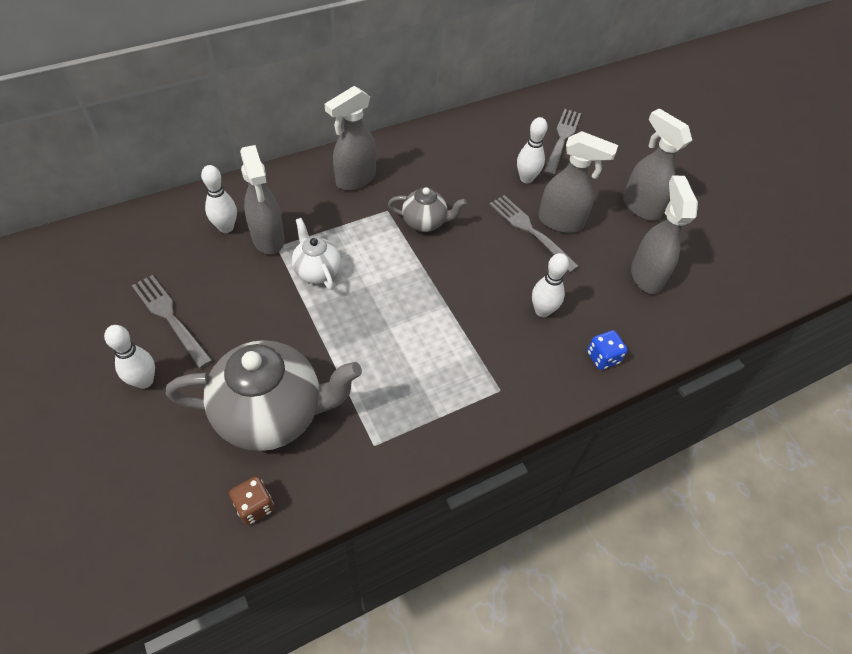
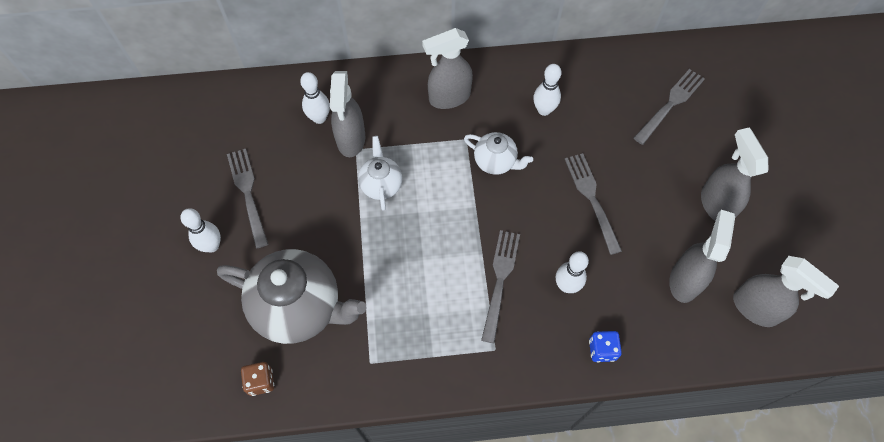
camera: 25 degrees right, 10 degrees up
grey teapot [388,187,467,232] -> white teapot [464,132,533,175]
white bowling pin [517,117,548,183] -> white bowling pin moved to [533,64,561,116]
grey spray bottle [538,131,618,233] -> grey spray bottle moved to [733,256,839,327]
none -> grey fork [481,230,520,343]

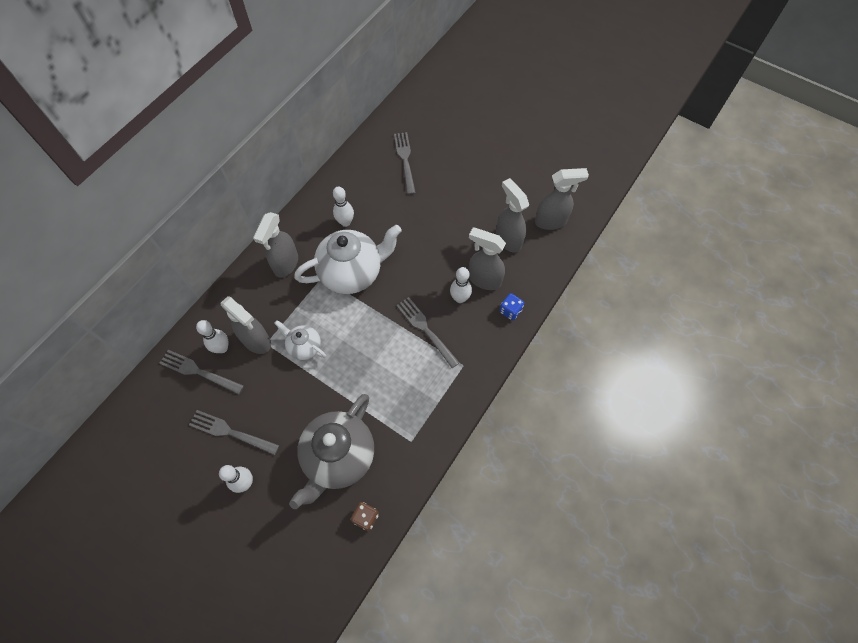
camera: 50 degrees left, 0 degrees up
grey teapot [217,249,367,344] -> grey teapot turned 150 degrees clockwise [289,394,374,509]
white teapot [464,132,533,175] -> white teapot [294,225,402,294], size x1.95
grey fork [565,153,622,255] -> grey fork moved to [159,350,244,394]
grey spray bottle [701,128,768,221] -> grey spray bottle moved to [469,228,506,290]

